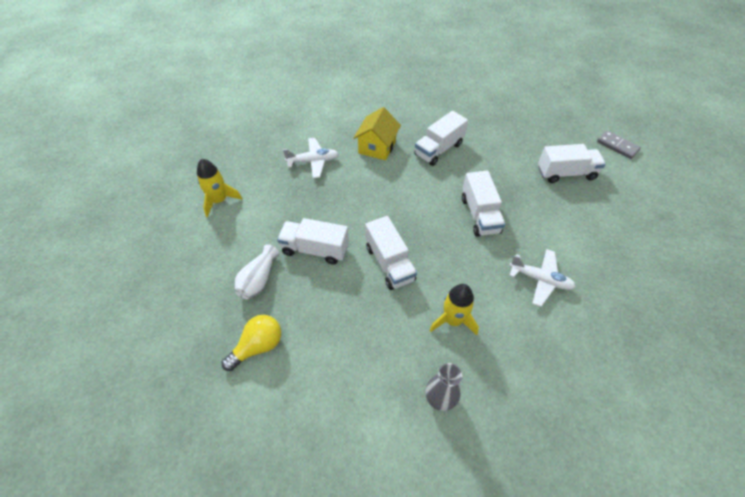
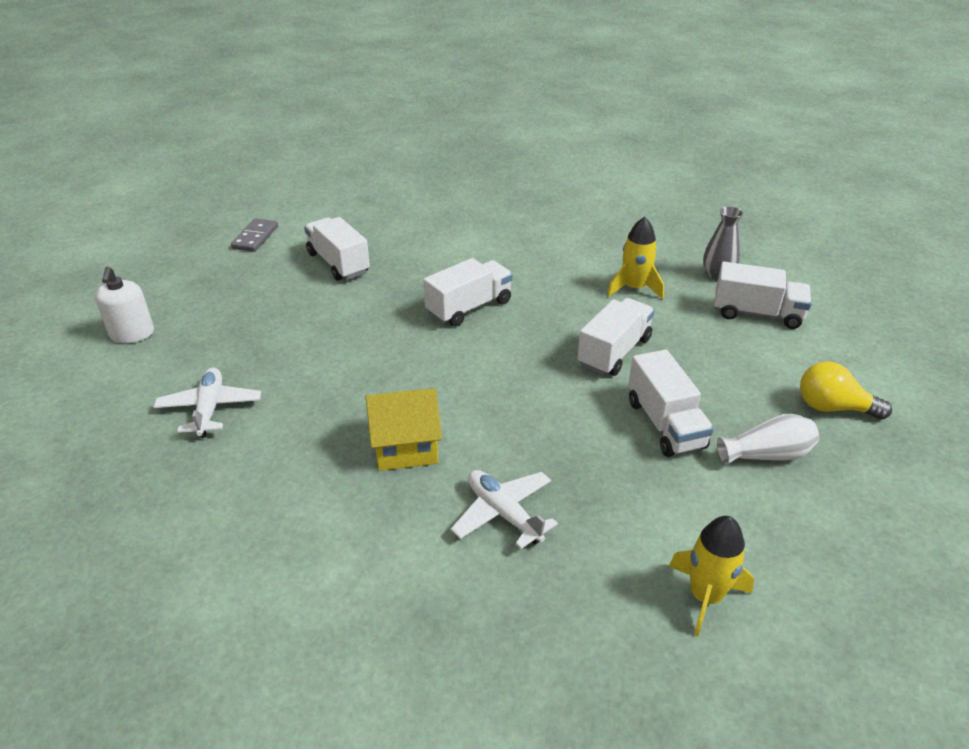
camera: 120 degrees left, 15 degrees down
white truck [414,111,468,166] -> white truck moved to [714,262,812,329]
white plane [509,249,576,307] -> white plane moved to [154,367,261,438]
none -> white soap dispenser [95,266,154,343]

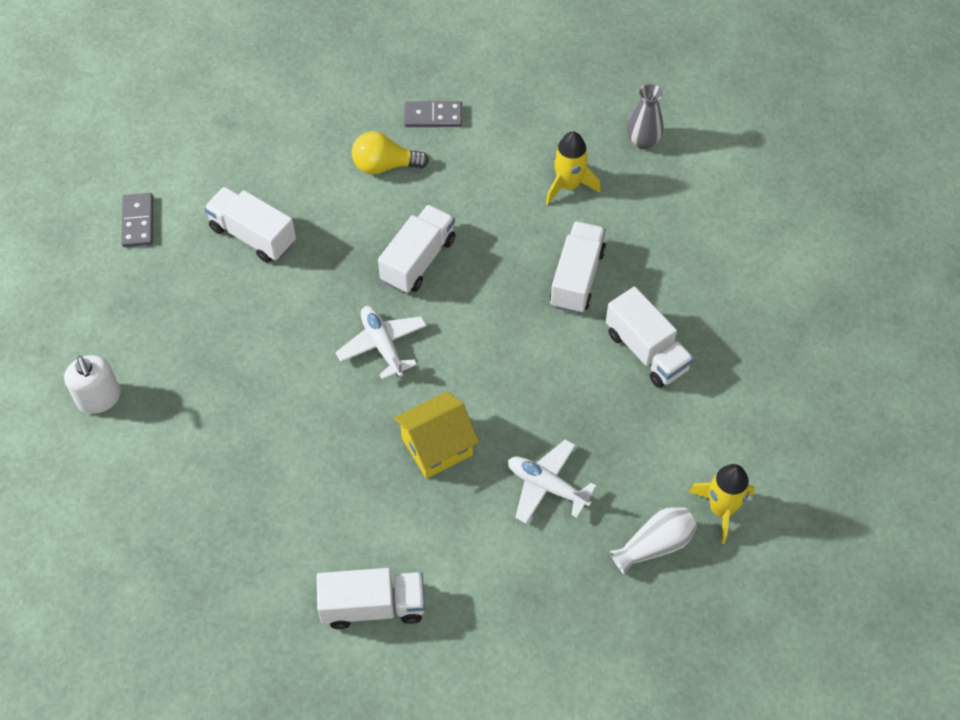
camera: 20 degrees left, 20 degrees up
white plane [154,367,261,438] -> white plane moved to [336,306,427,380]
white truck [714,262,812,329] -> white truck moved to [317,568,425,629]
white vase [717,414,819,465] -> white vase moved to [610,507,697,574]
yellow light bulb [800,361,892,420] -> yellow light bulb moved to [352,131,429,175]
none -> grey domino [404,101,462,127]

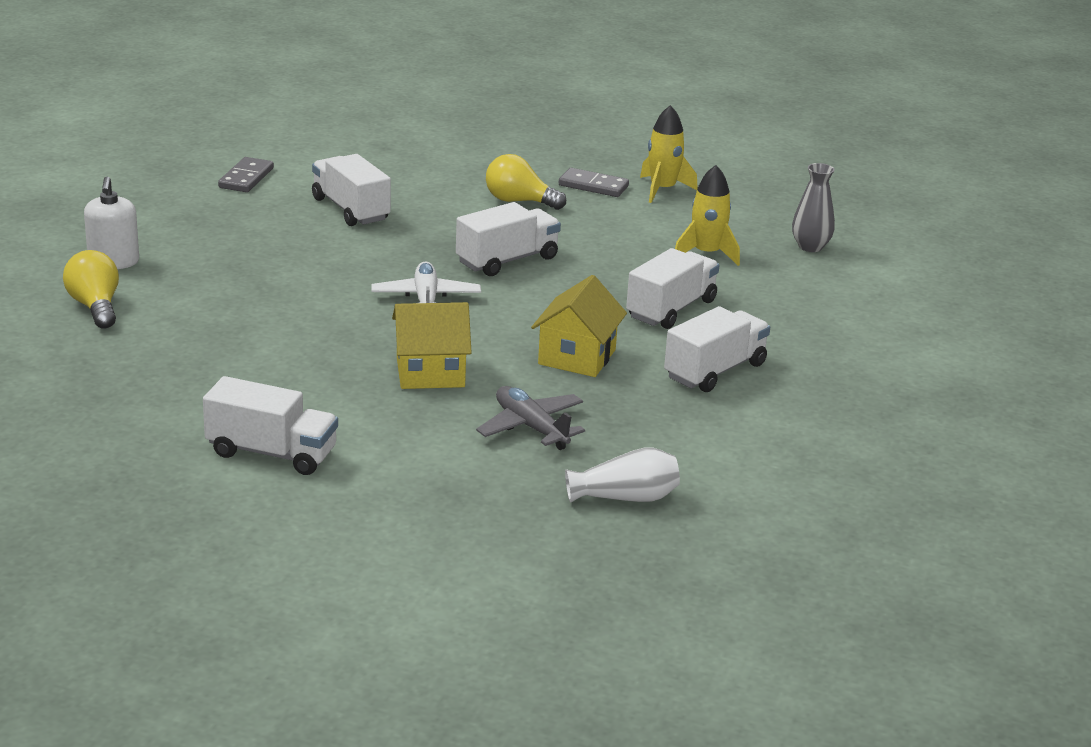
camera: 20 degrees right, 30 degrees down
white plane [508,440,596,524] -> grey plane [476,386,585,450]
white truck [606,287,694,388] -> white truck turned 120 degrees counterclockwise [664,306,770,392]
yellow rocket [689,464,755,544] -> yellow rocket moved to [640,105,698,203]
none -> yellow light bulb [63,250,119,329]
none -> yellow house [531,275,627,377]

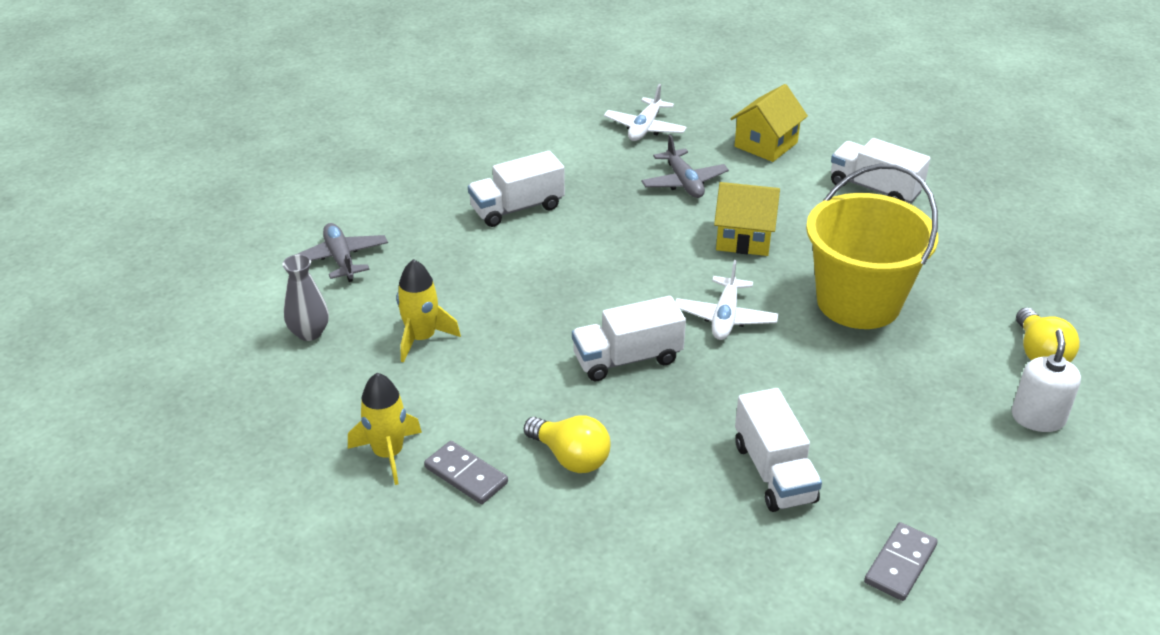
camera: 160 degrees left, 10 degrees up
yellow house [531,275,627,377] -> yellow house moved to [730,84,808,162]
white vase [565,448,680,503] -> white plane [604,84,687,141]
white truck [626,248,719,329] -> none
none -> grey plane [295,223,388,282]
none -> yellow bucket [806,164,938,329]

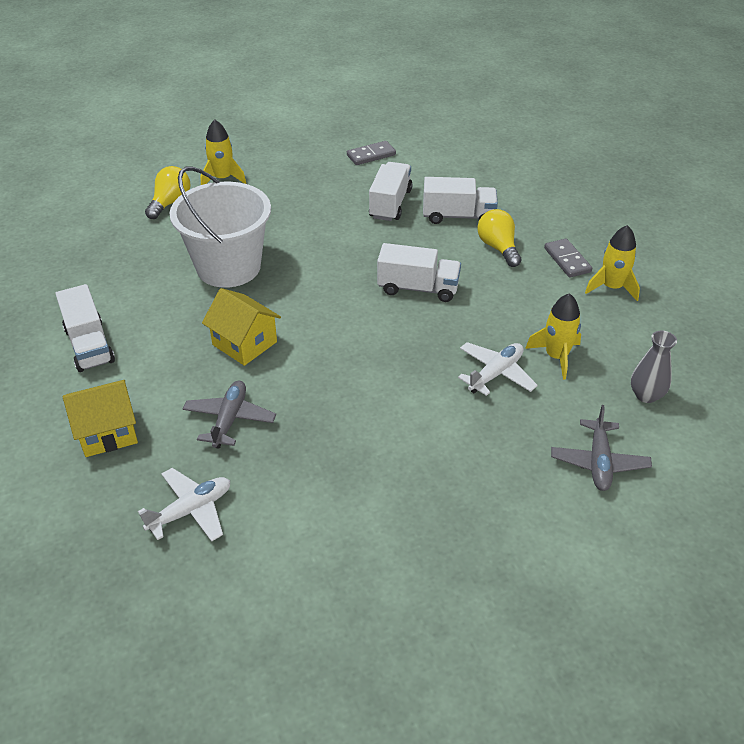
camera: 150 degrees left, 5 degrees up
white truck [468,151,565,227] -> white truck moved to [423,177,498,224]
white plane [675,260,779,340] -> white plane moved to [458,342,538,396]
yellow bucket [806,164,938,329] -> white bucket [170,167,271,288]
white soap dispenser [1012,330,1081,432] -> yellow rocket [201,120,246,185]

